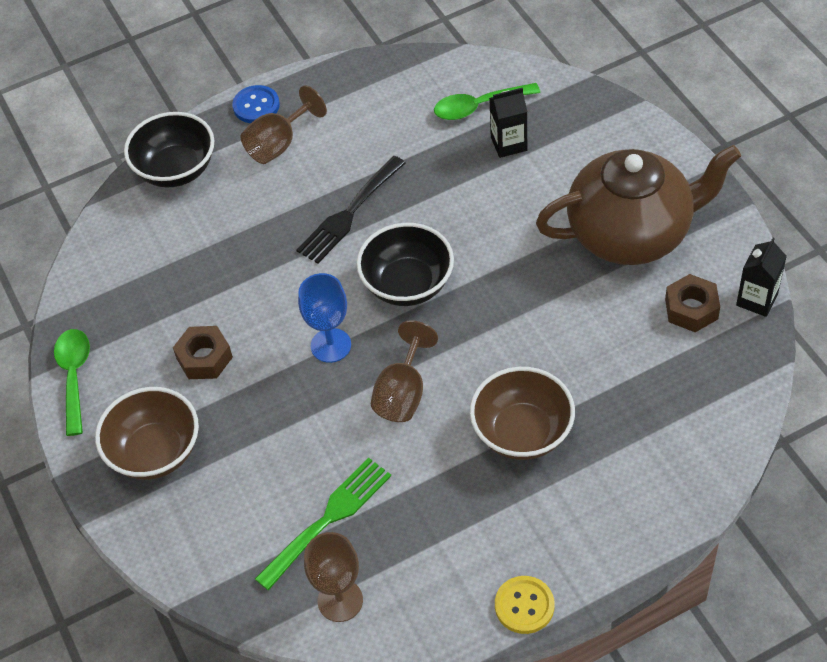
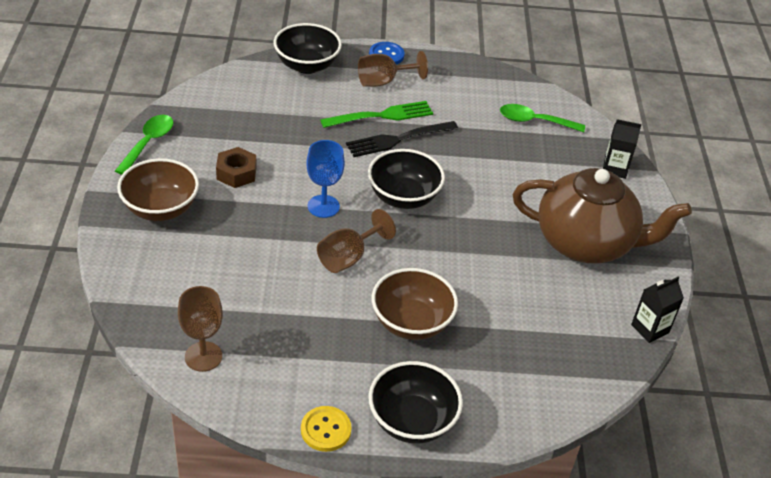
camera: 20 degrees right, 10 degrees down
green fork [255,458,391,591] -> green fork moved to [320,101,433,128]
black carton [489,88,527,158] -> black carton moved to [603,119,641,179]
brown nut [665,274,720,332] -> none
none -> black bowl [368,361,463,444]

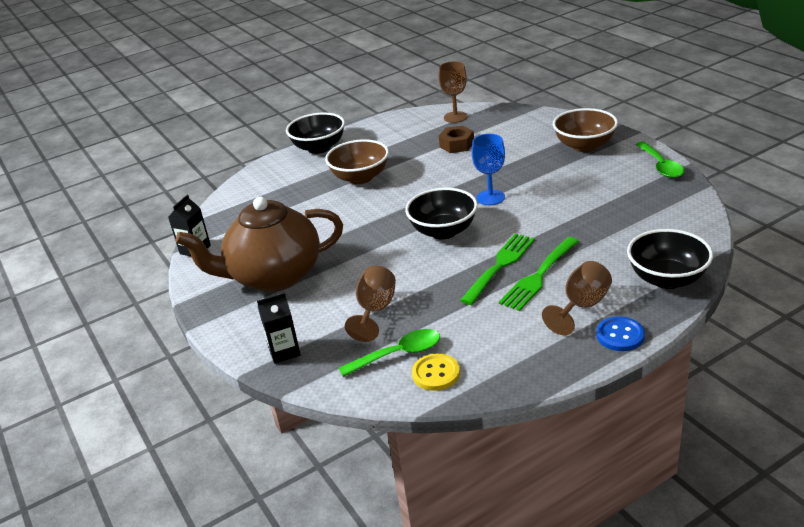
camera: 155 degrees right, 10 degrees down
brown nut [216,147,257,188] -> brown nut moved to [439,126,474,153]
yellow button [301,406,352,452] -> yellow button moved to [412,354,460,391]
brown goblet [317,209,396,273] -> brown goblet moved to [345,266,396,342]
black fork [346,121,459,157] -> green fork [460,234,535,305]

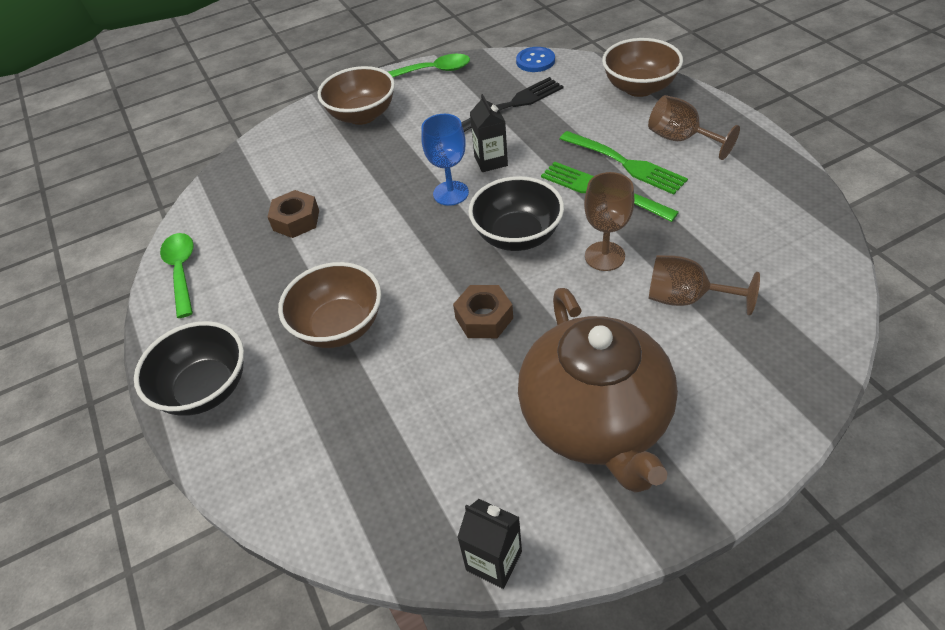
camera: 85 degrees left, 15 degrees up
black carton [257,292,301,364] -> black carton moved to [470,94,508,172]
green spoon [339,329,440,377] -> green spoon moved to [160,233,194,318]
yellow button [412,354,460,391] -> none
brown goblet [439,61,468,123] -> brown goblet moved to [584,172,634,271]
blue button [596,316,645,351] -> blue button moved to [516,47,555,72]
black bowl [627,229,713,289] -> brown bowl [602,38,683,97]
none -> brown nut [453,285,513,338]
none -> black fork [461,77,564,132]

